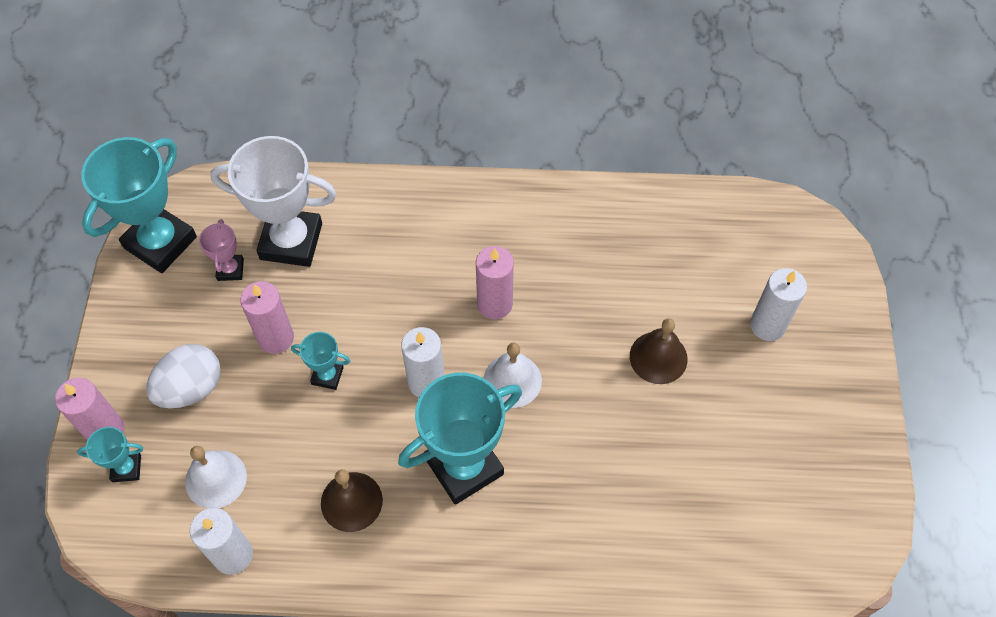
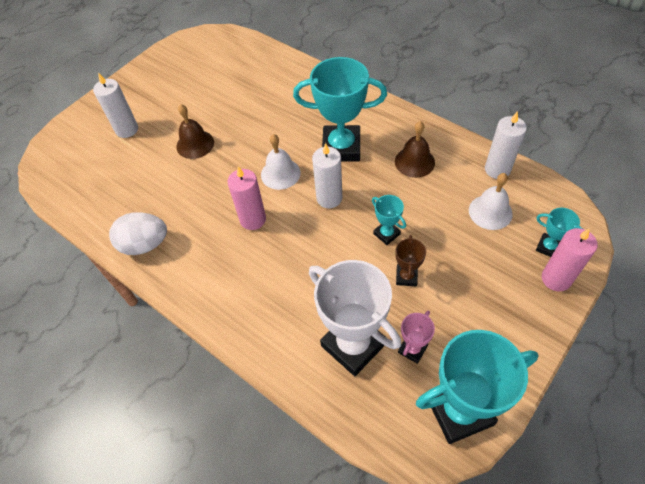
camera: 140 degrees left, 5 degrees down
white egg [146,344,221,408] -> white egg moved to [109,212,167,255]
pink candle [240,281,294,354] -> brown trophy [395,235,426,286]

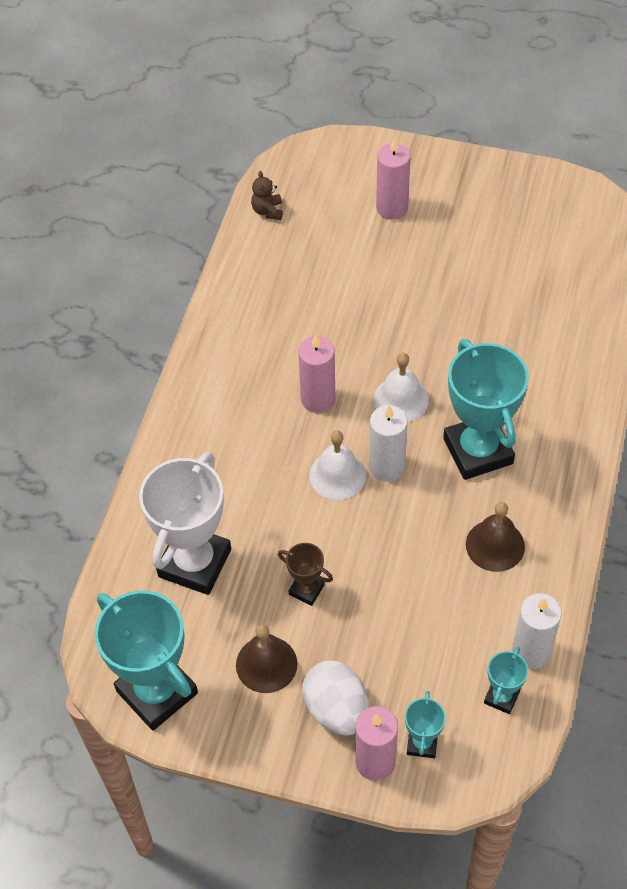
camera: 65 degrees right, 0 degrees up
white candle [93,73,138,138] -> pink candle [376,138,410,220]
white egg [109,212,167,255] -> white egg moved to [302,660,369,736]
brown bell [176,104,214,159] -> brown bell moved to [236,624,297,693]
turquoise trophy [372,195,406,245] -> turquoise trophy moved to [484,647,528,714]
brown trophy [395,235,426,286] -> brown trophy turned 45 degrees clockwise [278,543,333,606]
pink trophy [398,311,435,364] -> none
white bell [469,173,513,230] -> white bell moved to [309,430,366,500]
none -> brown teddy bear [251,171,283,220]

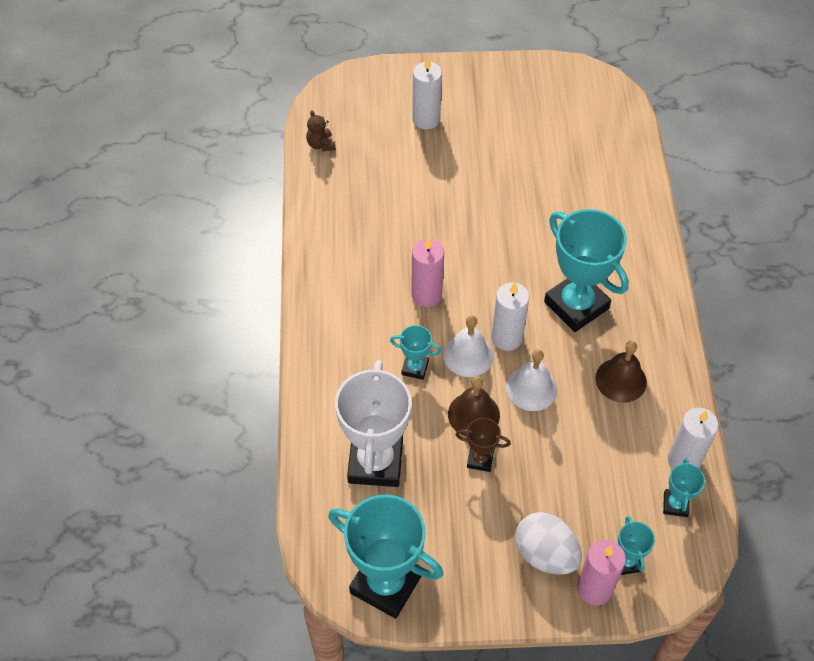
camera: 20 degrees left, 0 degrees up
brown bell [236,624,297,693] -> brown bell moved to [448,376,500,437]
white bell [373,353,429,422] -> white bell moved to [506,349,558,411]
pink candle [376,138,410,220] -> white candle [412,57,442,129]
none -> turquoise trophy [390,325,442,380]

